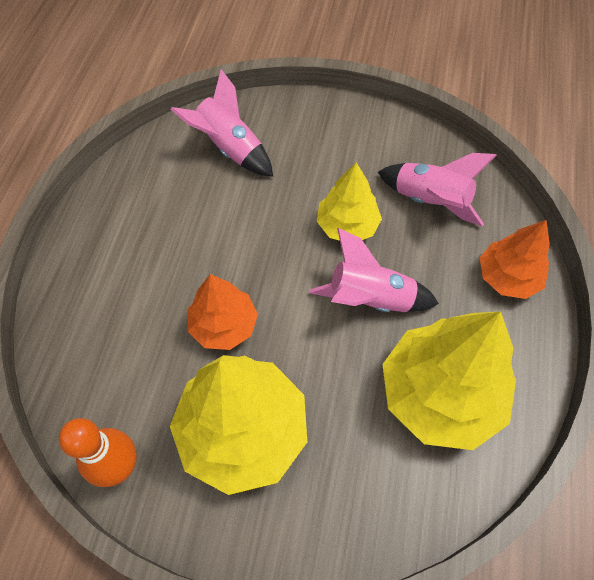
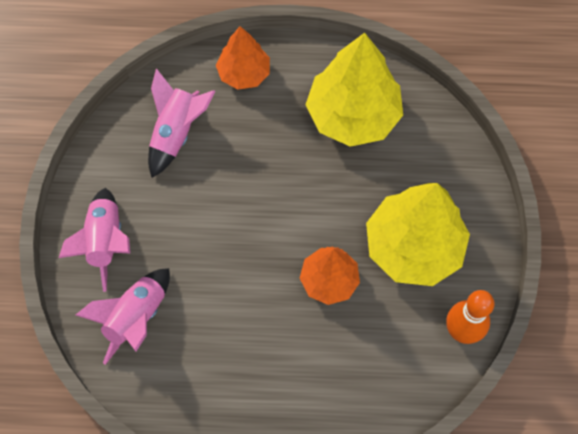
camera: 100 degrees left, 5 degrees up
pink rocket [309,228,439,312] -> pink rocket moved to [59,188,130,292]
yellow tree [317,162,382,241] -> none

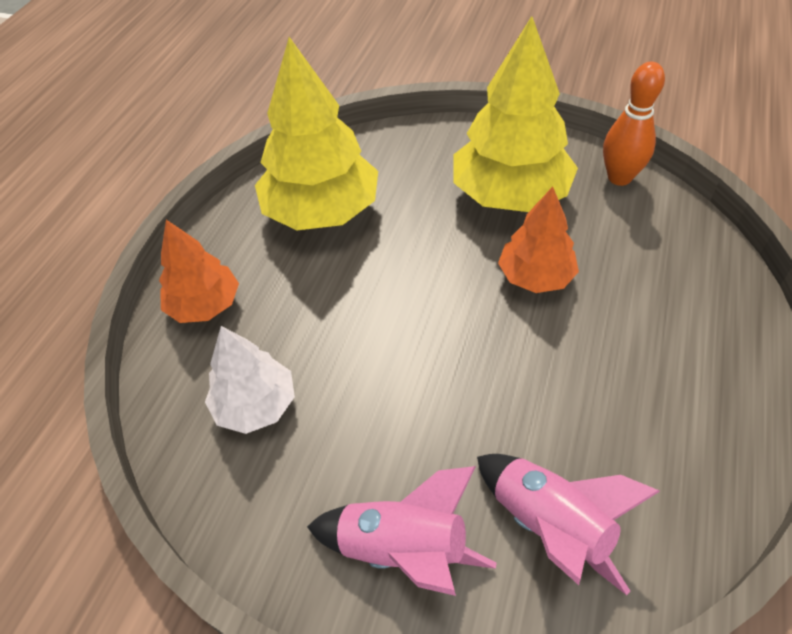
camera: 70 degrees left, 15 degrees down
pink rocket [148,69,216,178] -> white tree [205,326,295,434]

